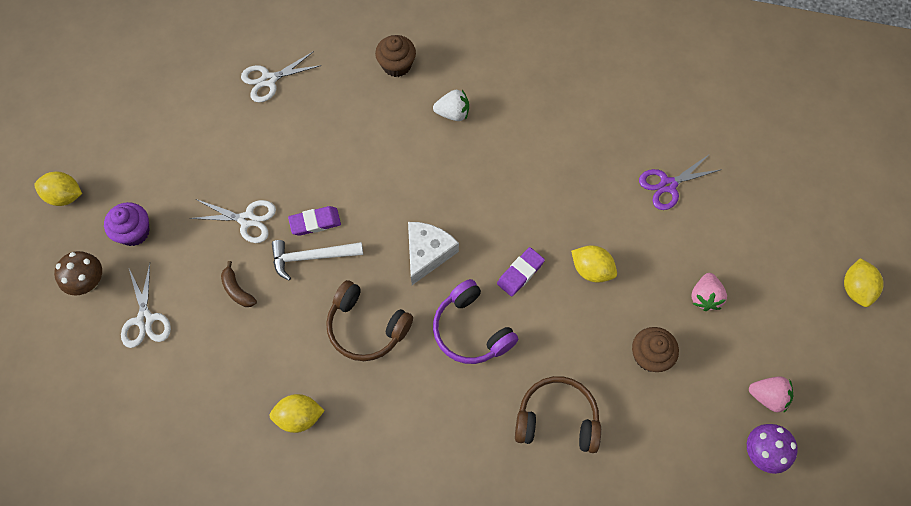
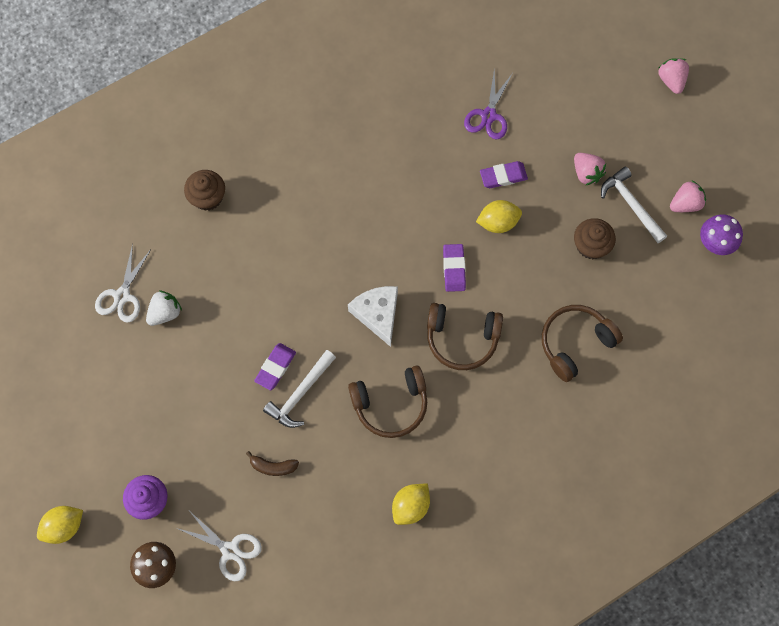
camera: 45 degrees left, 5 degrees up
white scissors [189,199,276,243] -> none
white strawberry [433,90,469,121] -> white strawberry moved to [146,290,182,326]
purple headphones [433,279,518,364] -> brown headphones [427,303,503,370]
yellow lemon [844,258,884,307] -> pink strawberry [658,58,689,94]
none -> purple eraser [480,161,528,188]
none -> white hammer [601,167,667,243]

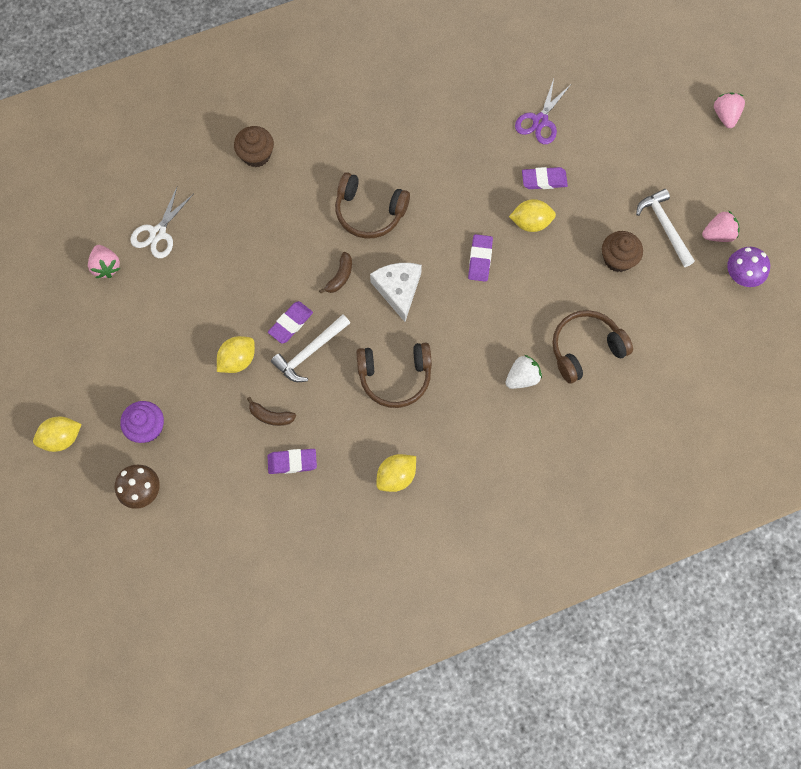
camera: 10 degrees right, 0 degrees up
white strawberry [146,290,182,326] -> white strawberry moved to [506,355,542,389]
white scissors [177,512,262,581] -> none
brown headphones [427,303,503,370] -> brown headphones moved to [335,172,410,239]
pink strawberry [574,153,606,186] -> pink strawberry moved to [88,245,121,278]
none -> yellow lemon [217,336,255,373]
none -> purple eraser [267,449,317,474]
none -> brown banana [319,252,352,294]

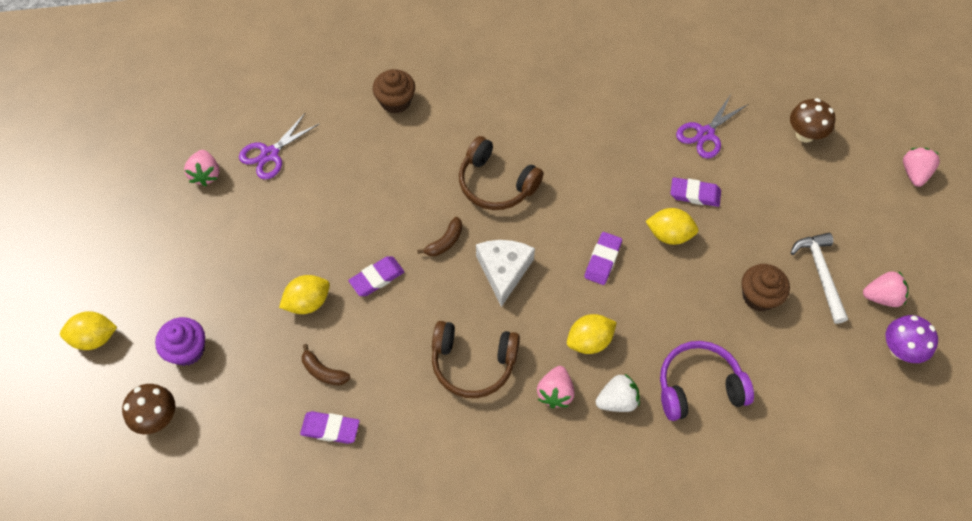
camera: 15 degrees right, 10 degrees down
white scissors [130,187,193,258] -> purple scissors [239,113,319,180]
white hammer [271,314,350,382] -> none
yellow lemon [376,454,416,492] -> yellow lemon moved to [567,314,617,354]
brown headphones [552,310,633,384] -> purple headphones [660,341,754,421]
none -> pink strawberry [537,366,575,408]
none -> brown mushroom [790,98,835,142]

